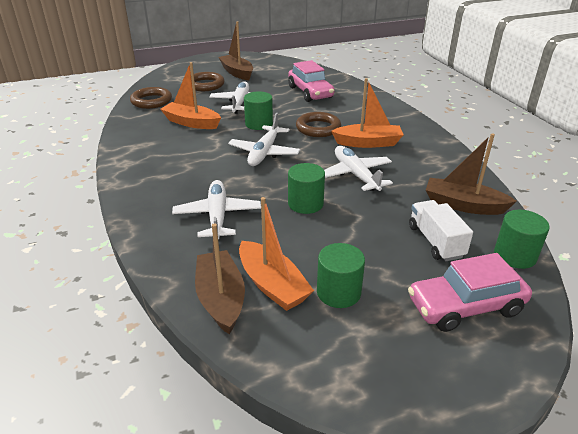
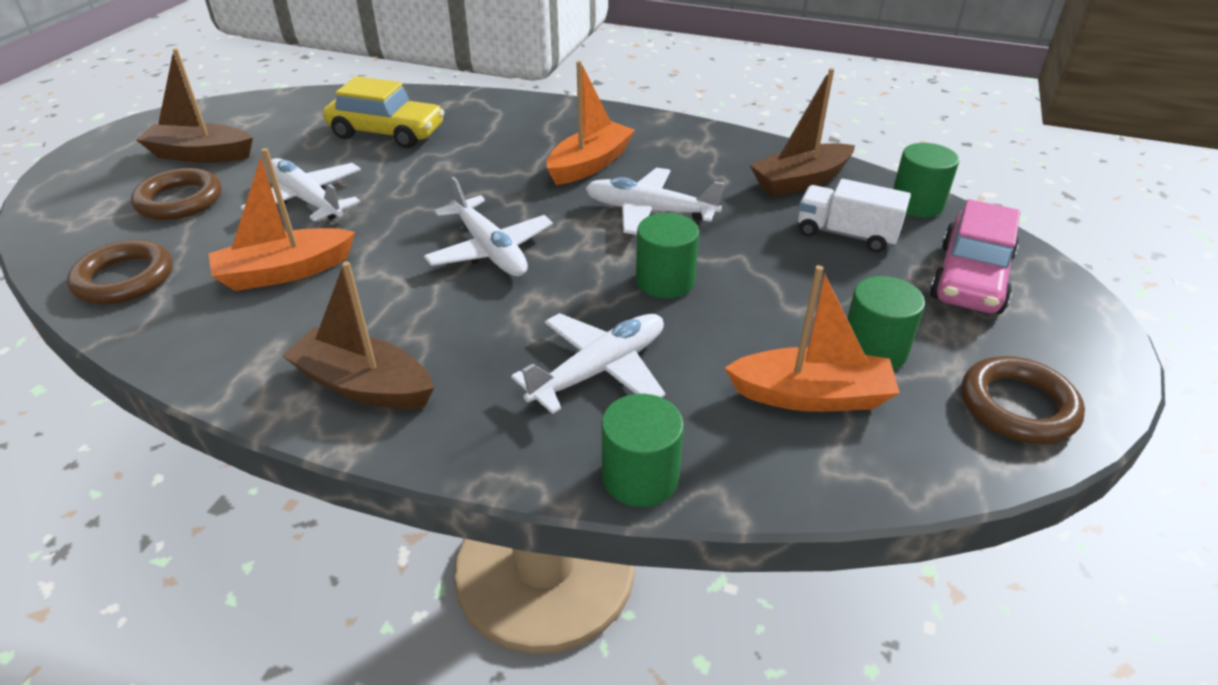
camera: 50 degrees left, 5 degrees up
white plane [172,180,261,240] -> white plane turned 105 degrees clockwise [511,313,666,414]
brown boat [195,223,245,334] -> brown boat moved to [282,261,434,409]
green cylinder [244,91,273,130] -> green cylinder moved to [602,394,684,507]
pink car [288,60,334,102] -> yellow car [323,76,444,148]
brown ring [296,112,341,137] -> brown ring moved to [962,356,1085,444]

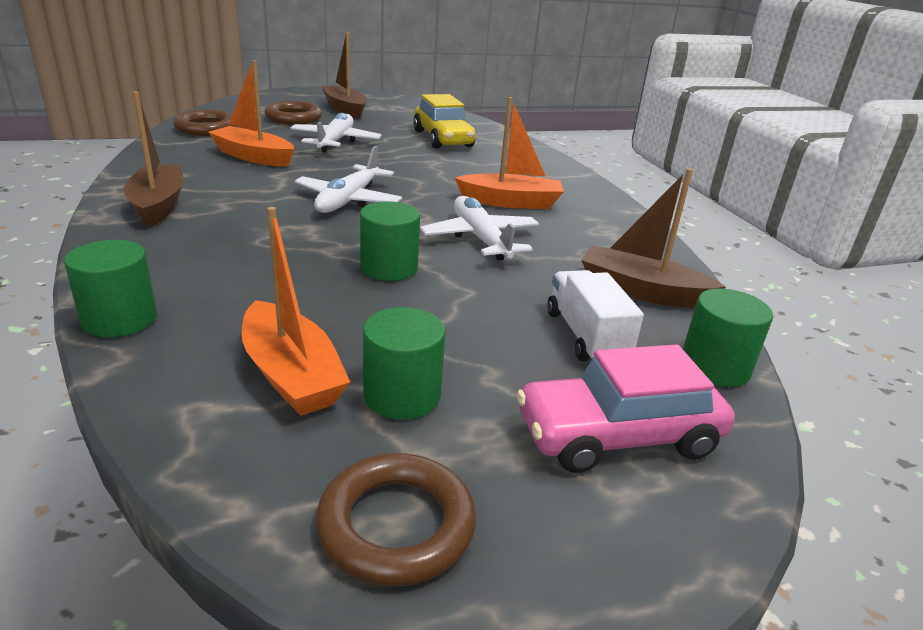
camera: 50 degrees right, 10 degrees down
white plane [511,313,666,414] -> none

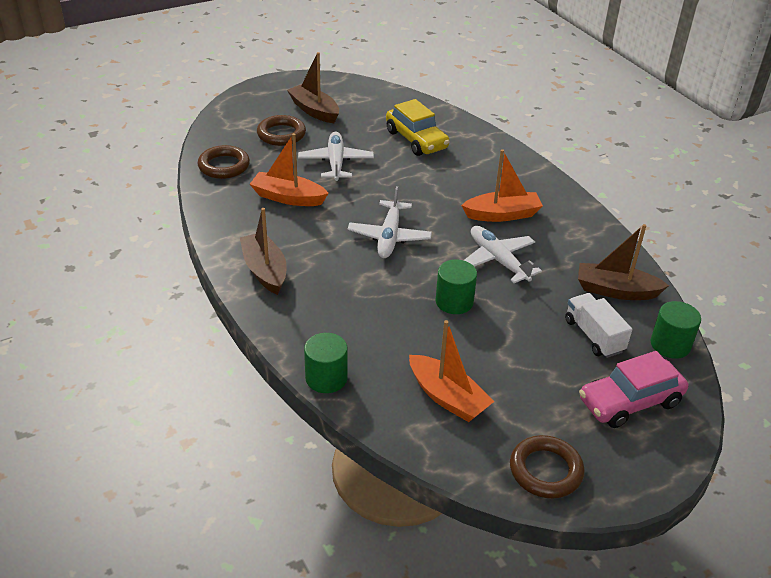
camera: 10 degrees left, 10 degrees up
green cylinder [363,307,445,420] -> none

